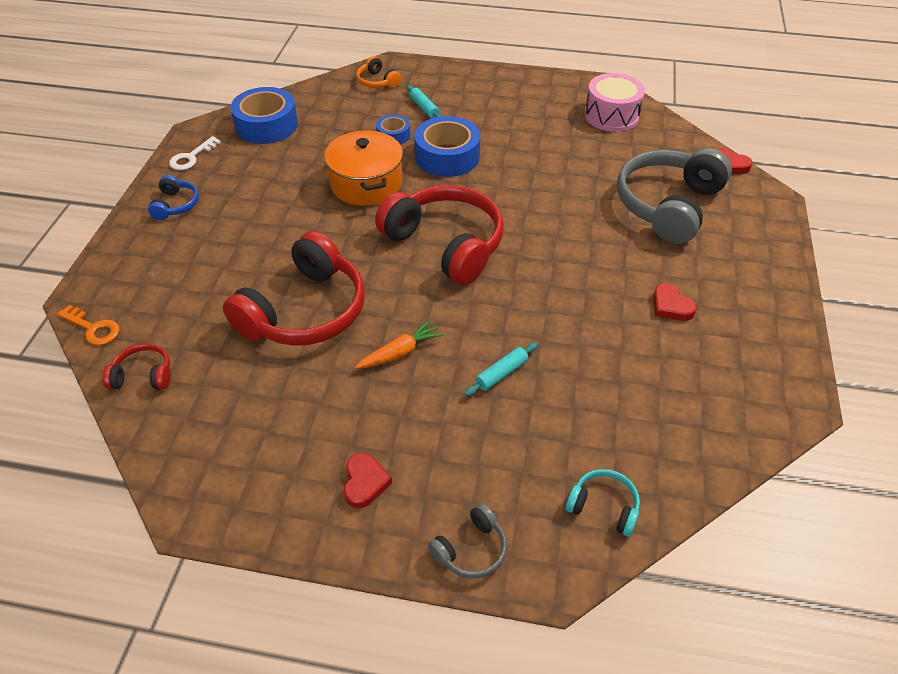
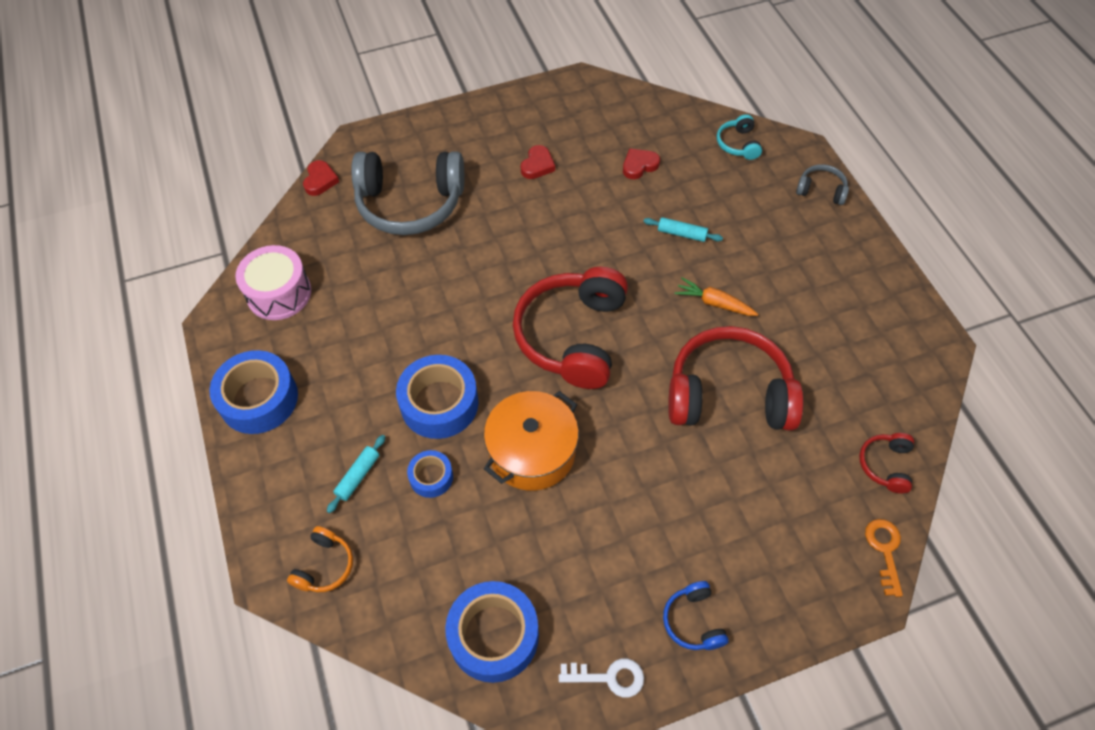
camera: 120 degrees left, 10 degrees up
red headphones [102,343,171,389] -> red headphones turned 45 degrees clockwise [859,433,914,493]
blue headphones [148,175,199,220] -> blue headphones turned 75 degrees counterclockwise [663,581,729,650]
red heart [344,453,392,508] -> red heart moved to [623,148,660,179]
none -> blue tape [209,350,298,434]

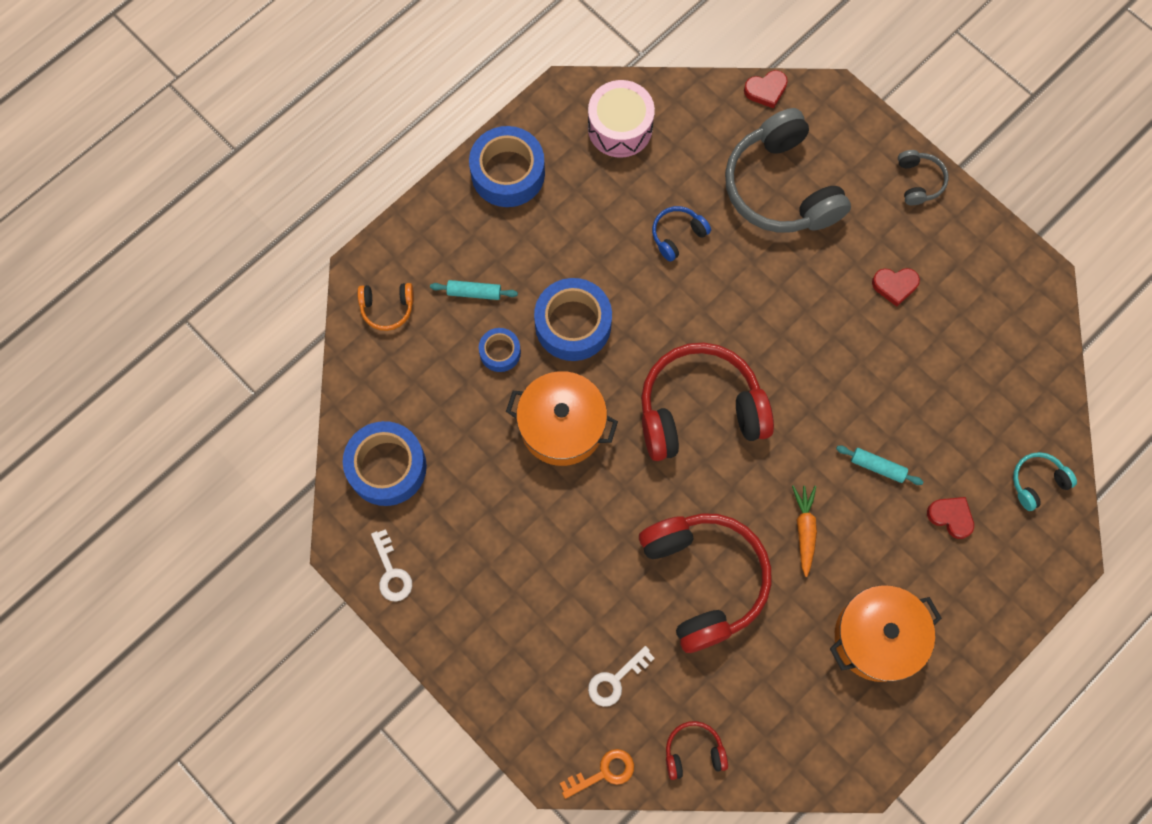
camera: 65 degrees right, 15 degrees up
red heart [623,148,660,179] -> red heart moved to [927,497,974,539]
turquoise rolling pin [643,217,723,242] -> turquoise rolling pin turned 60 degrees counterclockwise [836,446,923,485]
blue headphones [663,581,729,650] -> blue headphones moved to [652,206,711,262]
grey headphones [796,164,849,205] -> grey headphones moved to [898,150,949,205]
none -> white key [588,646,655,707]
none -> orange pot [830,585,942,682]

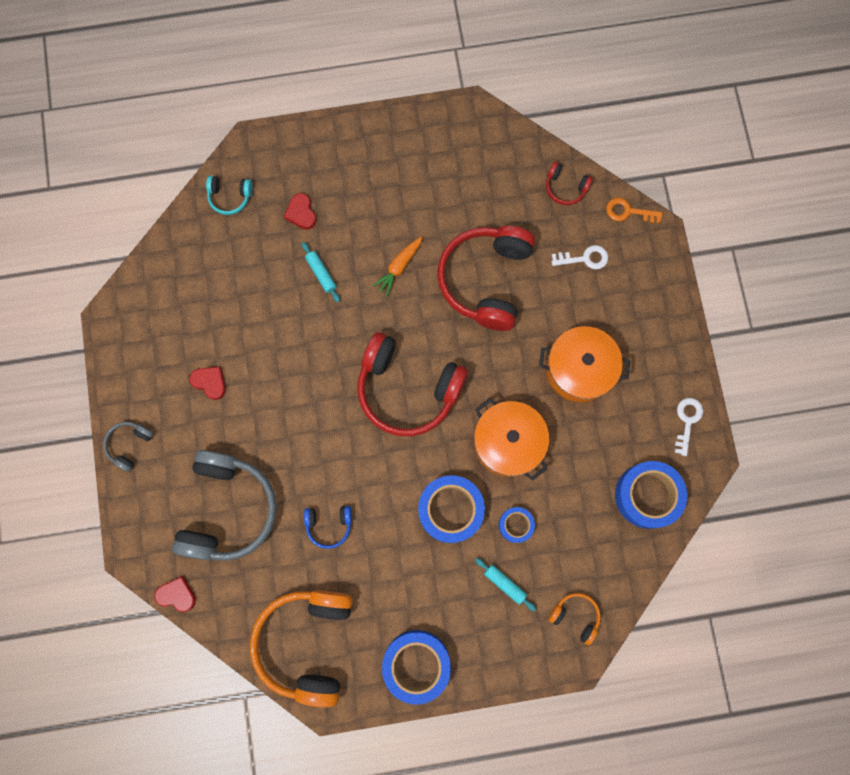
camera: 145 degrees left, 5 degrees up
pink drum [588,80,655,158] -> orange headphones [250,590,353,707]
orange pot [830,585,942,682] -> orange pot moved to [539,326,630,402]

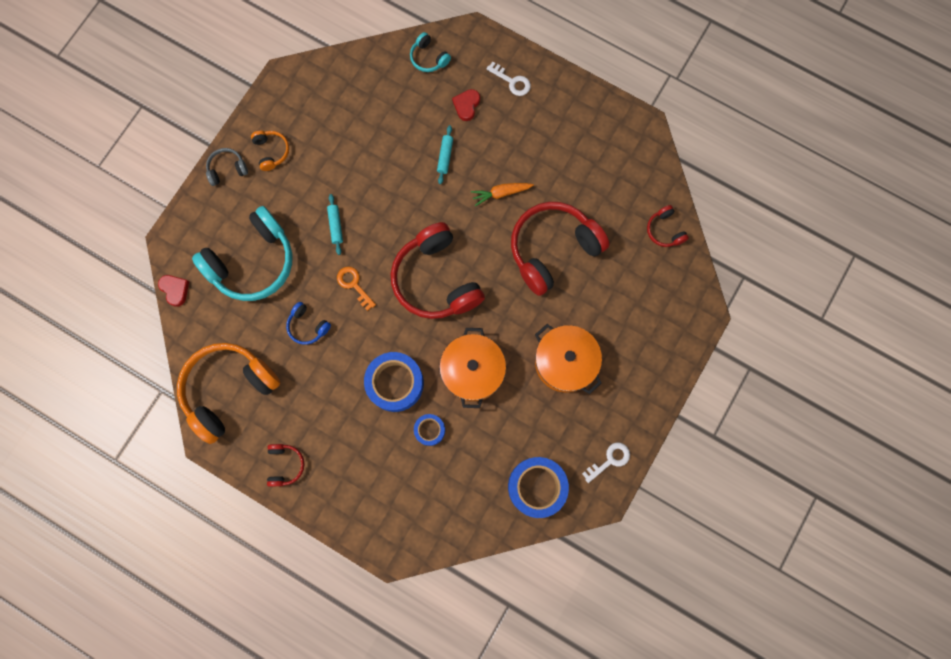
camera: 40 degrees right, 0 degrees up
grey headphones [172,450,277,561] -> turquoise headphones [192,206,293,301]
red heart [189,366,226,400] -> none
blue tape [382,630,451,705] -> red headphones [267,444,305,487]
turquoise rolling pin [475,558,536,611] -> turquoise rolling pin moved to [327,194,343,255]
orange headphones [548,593,601,645] -> orange headphones moved to [251,131,289,171]
white key [552,245,608,269] -> white key moved to [486,61,531,96]
orange key [606,198,663,223] -> orange key moved to [337,267,376,311]

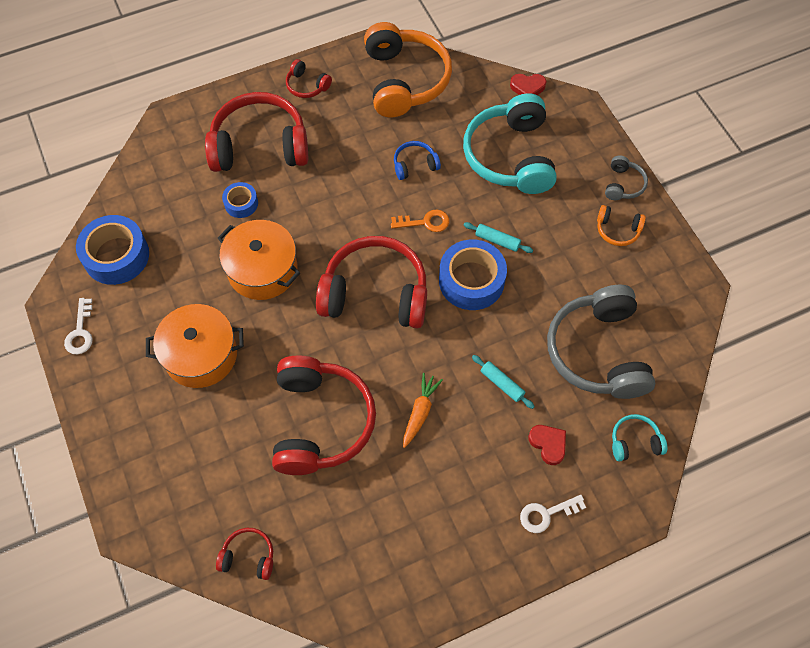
camera: 125 degrees right, 15 degrees down
blue tape [364,352,424,412] -> blue tape moved to [439,240,507,310]
none -> red headphones [205,92,308,172]
none -> grey headphones [547,285,655,399]

